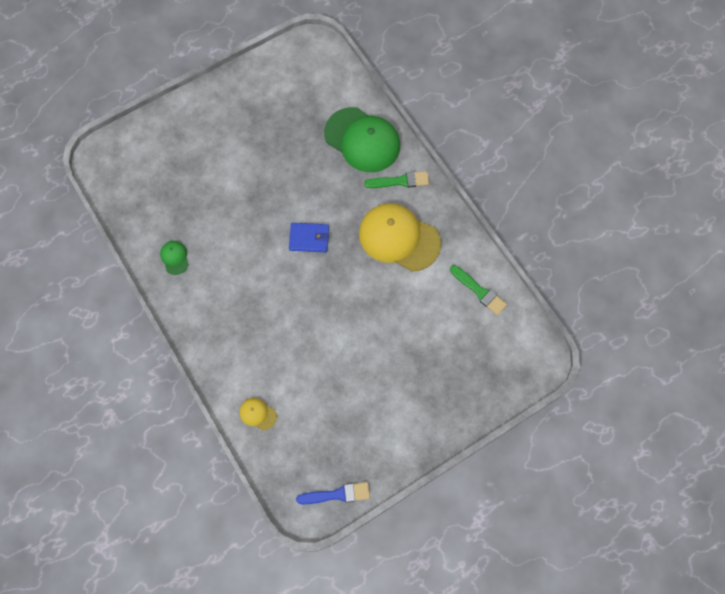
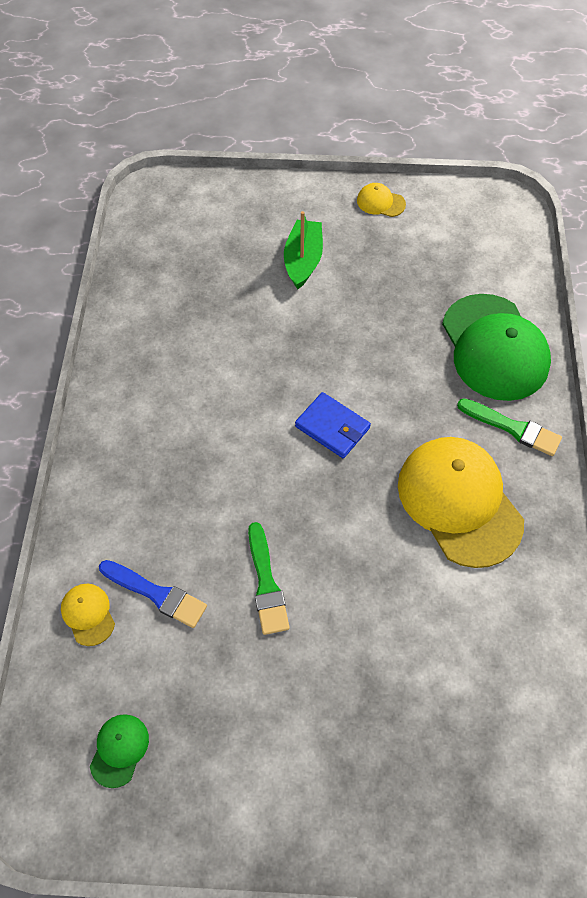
camera: 35 degrees right, 10 degrees down
green cap [160,241,189,275] -> green cap moved to [90,714,149,788]
blue brush [296,482,370,504] -> blue brush moved to [99,560,207,628]
green brush [450,265,507,315] -> green brush moved to [248,522,290,635]
none -> green boat [284,211,323,289]
none -> yellow cap [357,183,406,217]

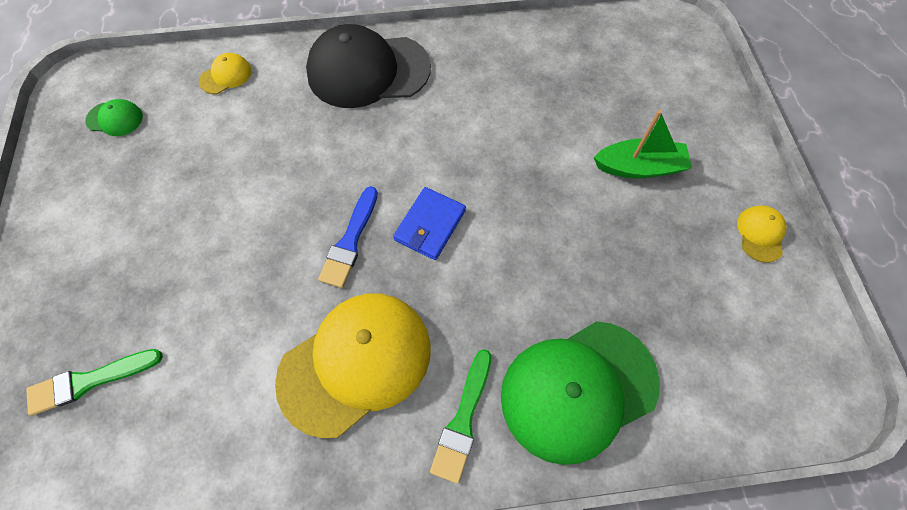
camera: 80 degrees right, 5 degrees up
blue brush [99,560,207,628] -> blue brush moved to [318,186,378,288]
green brush [248,522,290,635] -> green brush moved to [26,349,163,416]
none -> black cap [306,24,431,108]

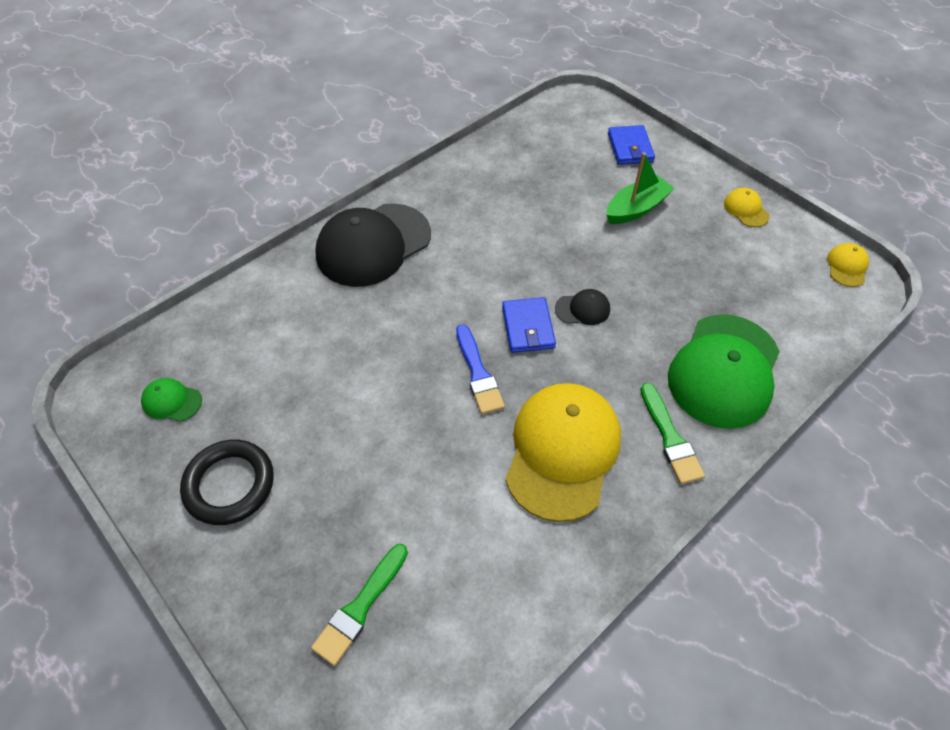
camera: 35 degrees left, 10 degrees down
green cap [85,99,143,136] -> green cap turned 135 degrees counterclockwise [141,378,202,422]
yellow cap [199,53,252,94] -> yellow cap moved to [827,243,869,287]
none -> black ring [180,440,274,525]
none -> black cap [555,289,610,325]
none -> blue wallet [608,125,655,165]

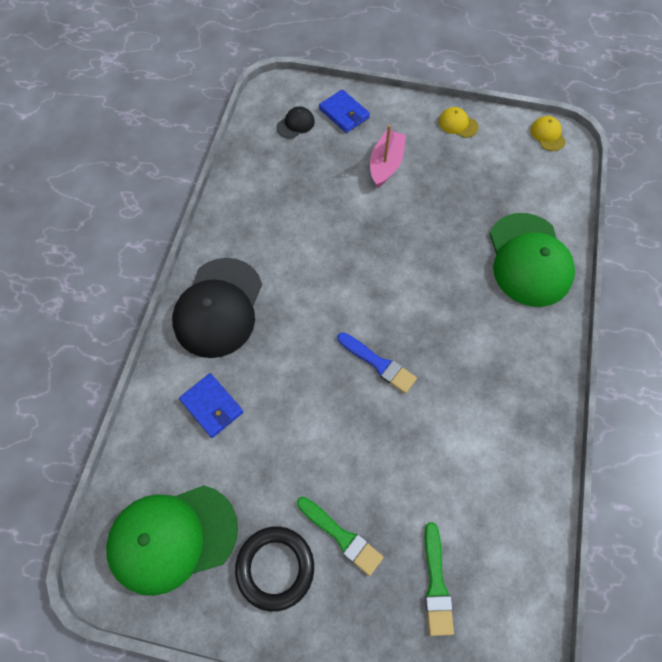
camera: 35 degrees left, 10 degrees up
green cap [141,378,202,422] -> green cap [106,485,238,596], size x2.34
blue wallet [502,297,556,353] -> blue wallet moved to [179,373,243,438]
yellow cap [505,383,621,522] -> none
black cap [555,289,610,325] -> black cap moved to [276,106,315,139]
green boat [606,152,675,224] -> pink boat [370,125,406,188]
green brush [640,383,705,484] -> green brush moved to [297,497,384,576]

